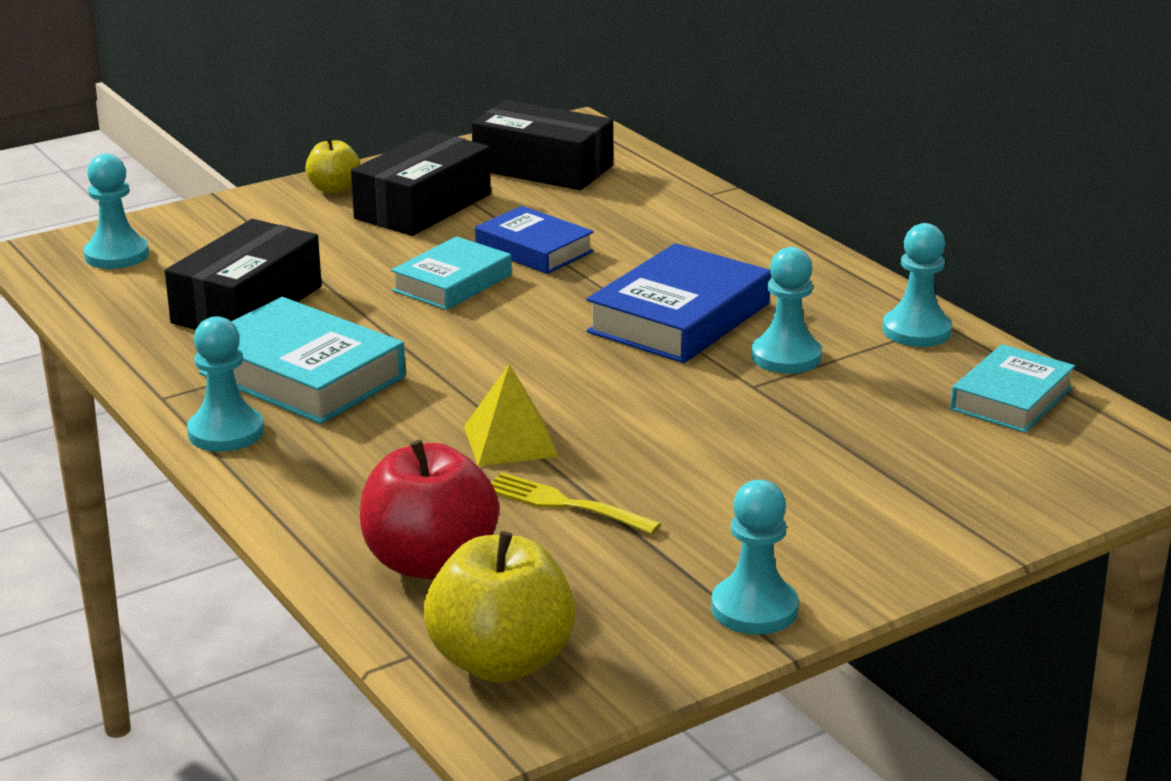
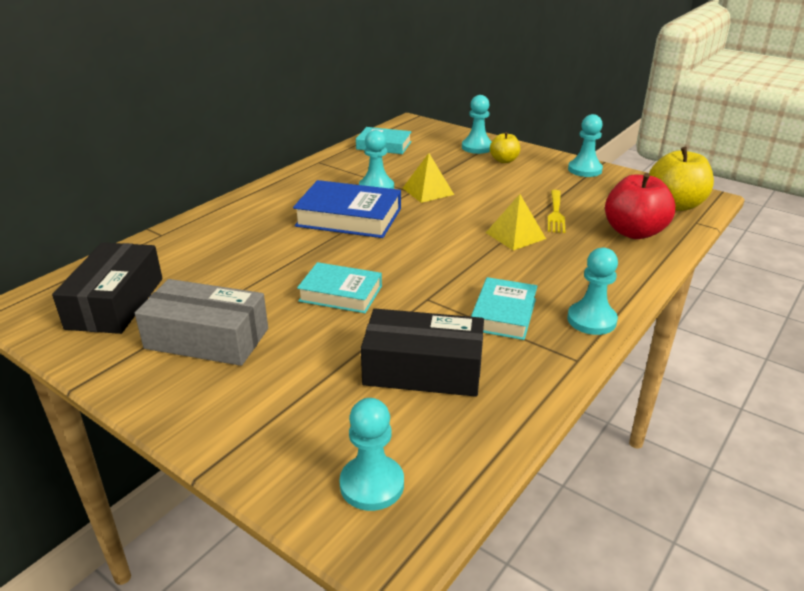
camera: 110 degrees left, 5 degrees up
turquoise book [199,297,405,424] -> turquoise book [471,277,538,340], size x0.65
yellow apple [305,137,361,193] -> yellow apple moved to [490,132,520,163]
black box [351,131,491,236] -> grey box [135,279,268,366]
blue book [475,206,594,274] -> none
turquoise pawn [882,223,952,347] -> turquoise pawn moved to [462,95,492,154]
none -> yellow pyramid [403,153,454,203]

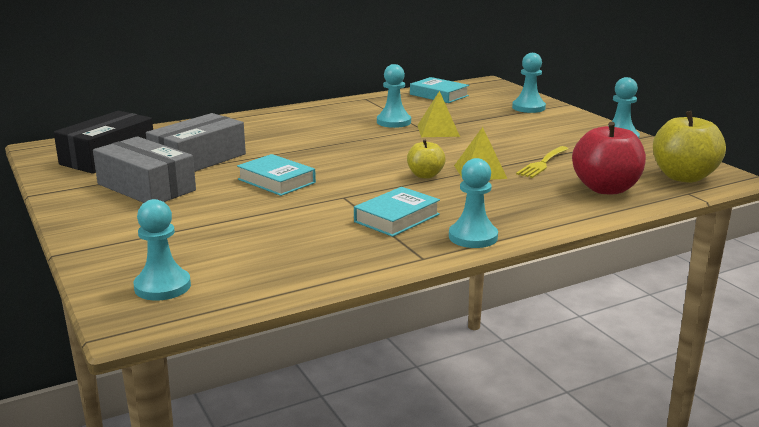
camera: 25 degrees right, 10 degrees down
blue book [293,180,401,238] -> none
black box [361,309,484,397] -> none
yellow apple [490,132,520,163] -> yellow apple moved to [407,139,446,179]
none -> grey box [146,113,246,172]

